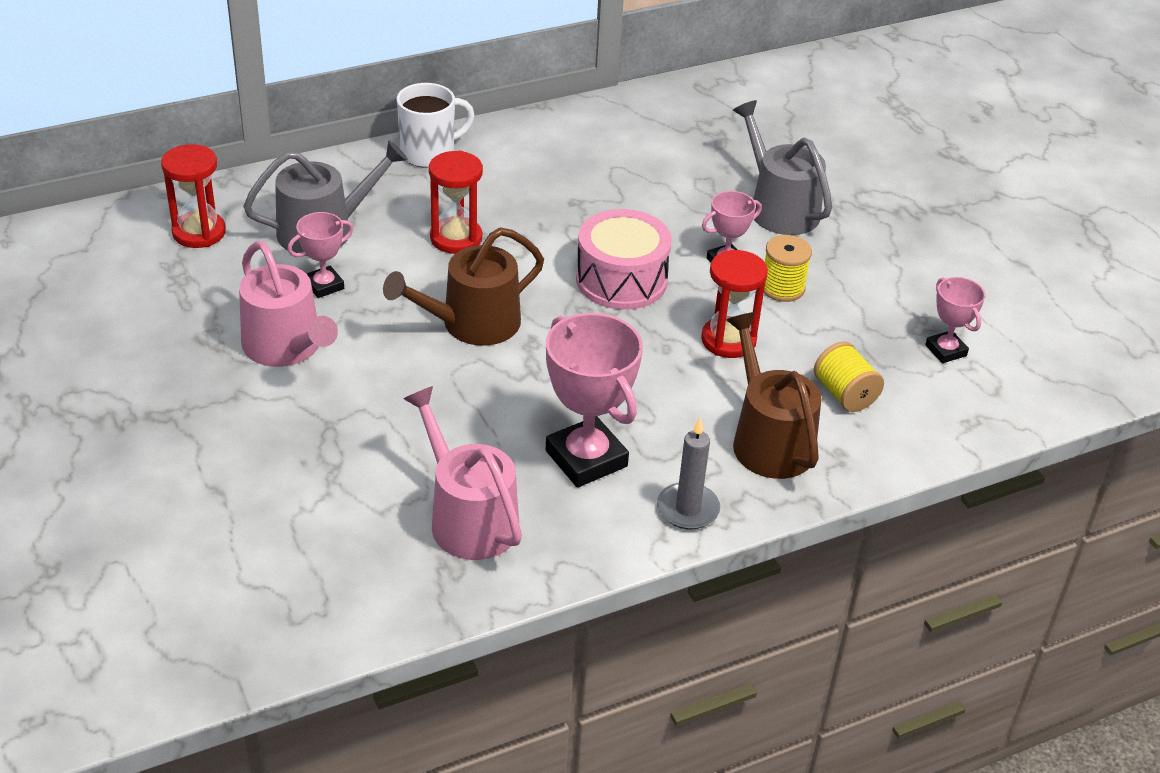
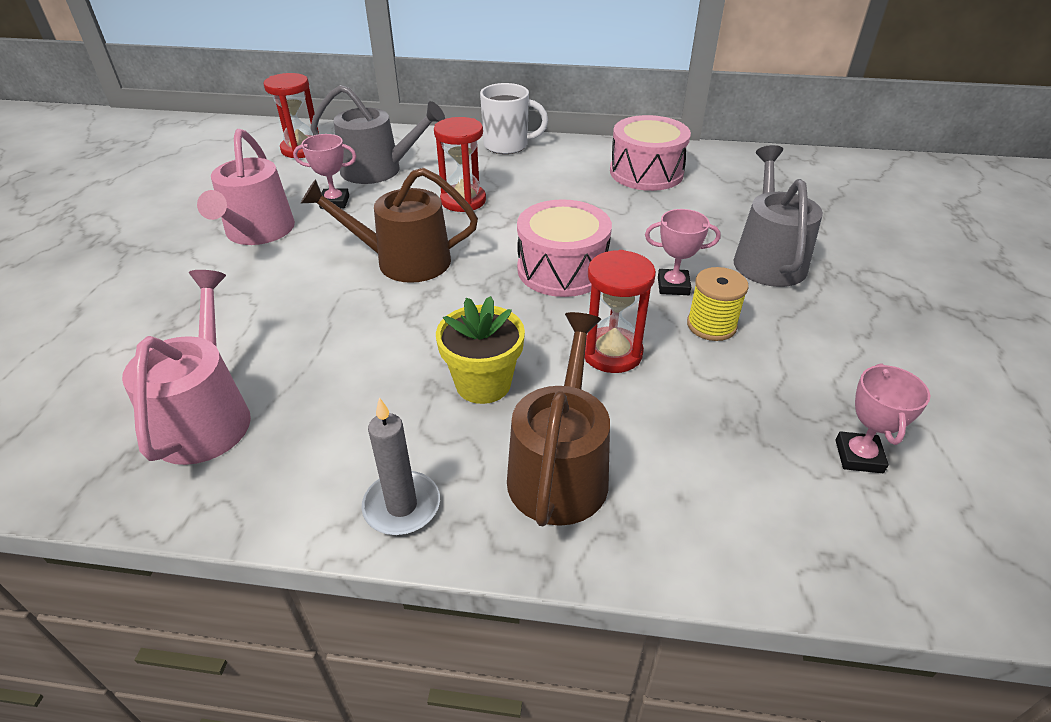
camera: 35 degrees right, 0 degrees up
pink trophy [546,313,643,488] -> none
yellow spool [814,341,884,412] -> none
none -> yellow flower pot [436,296,525,404]
none -> pink drum [610,115,691,191]

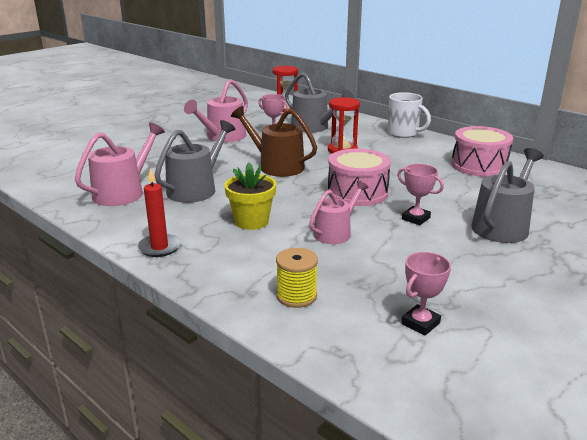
camera: 35 degrees right, 15 degrees down
grey candle [362,397,440,535] -> red candle [137,168,181,257]
brown watering can [507,312,610,526] -> none
red hourglass [585,250,656,373] -> pink watering can [309,181,369,244]
yellow spool [687,267,749,341] -> yellow spool moved to [276,248,318,308]
none -> grey watering can [154,120,235,203]

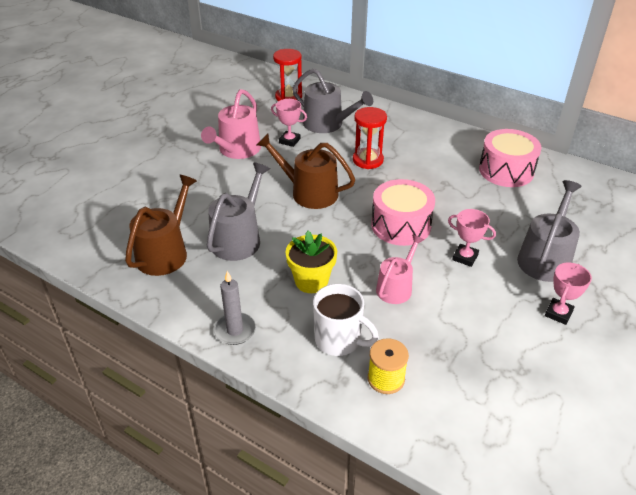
camera: 10 degrees left, 15 degrees up
pink watering can [75,122,165,206] -> brown watering can [125,175,197,276]
red candle [137,168,181,257] -> grey candle [214,271,256,345]
white mug [388,92,431,138] -> white mug moved to [313,284,379,356]
pink trophy [401,252,451,336] -> pink trophy moved to [545,263,592,325]

